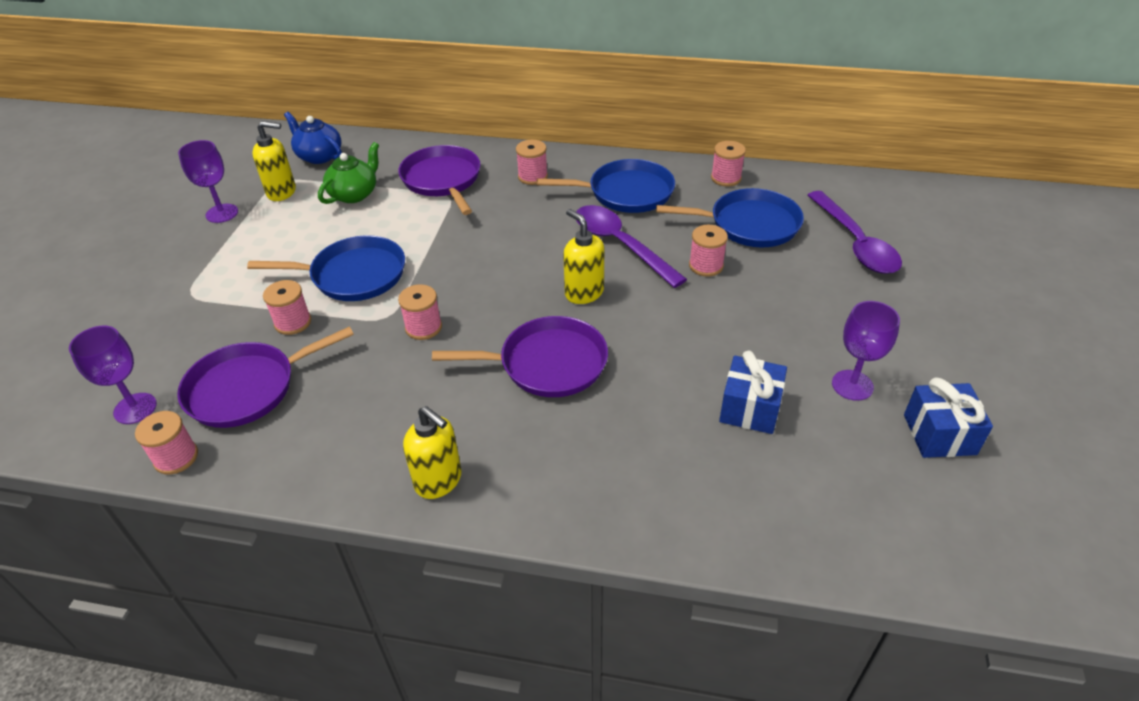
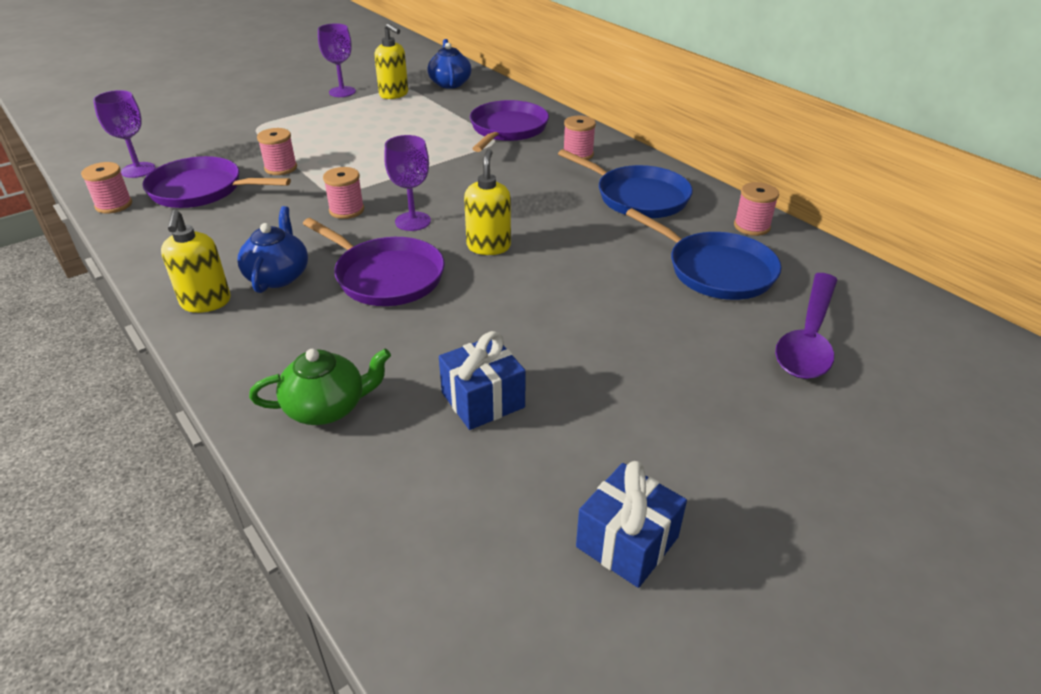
camera: 40 degrees right, 5 degrees down
blue pan [247,235,405,301] -> none
green teapot [318,142,379,204] -> green teapot moved to [249,349,391,425]
purple spoon [576,205,687,288] -> none
pink spool [689,225,728,277] -> none
purple goblet [832,301,900,401] -> purple goblet moved to [384,135,431,231]
none -> blue teapot [238,206,308,293]

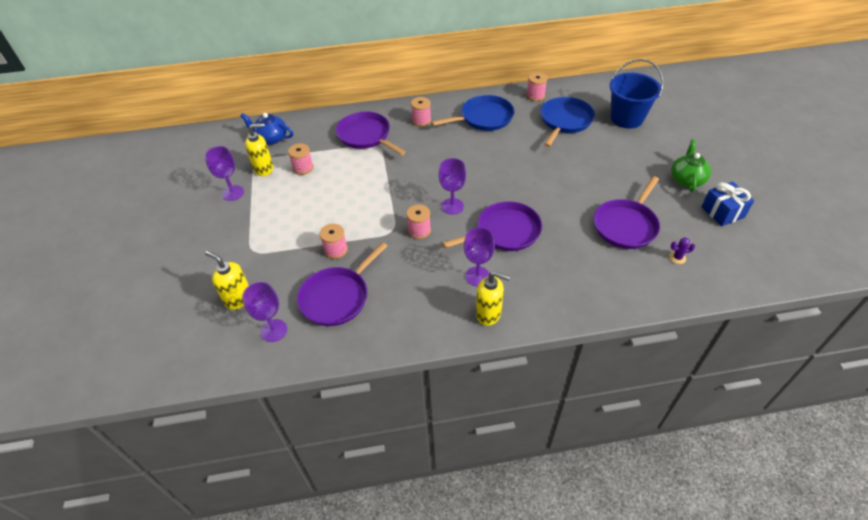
camera: 60 degrees left, 10 degrees up
pink spool [81,162,132,214] -> pink spool moved to [288,143,314,175]
blue teapot [238,206,308,293] -> purple goblet [464,227,495,287]
green teapot [249,349,391,425] -> green teapot moved to [671,140,711,192]
blue gift [439,331,526,430] -> purple pan [594,176,660,249]
yellow soap dispenser [464,149,511,255] -> yellow soap dispenser moved to [205,251,249,310]
blue pan [626,208,782,300] -> blue pan turned 45 degrees counterclockwise [541,97,595,147]
purple spoon [775,273,838,379] -> blue bucket [610,59,664,129]
none -> purple cactus [669,237,695,264]

